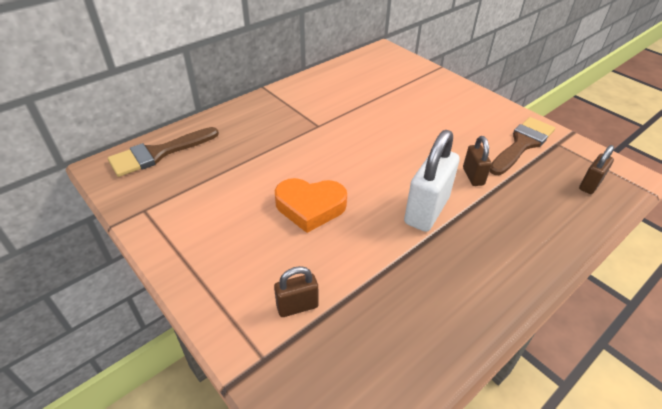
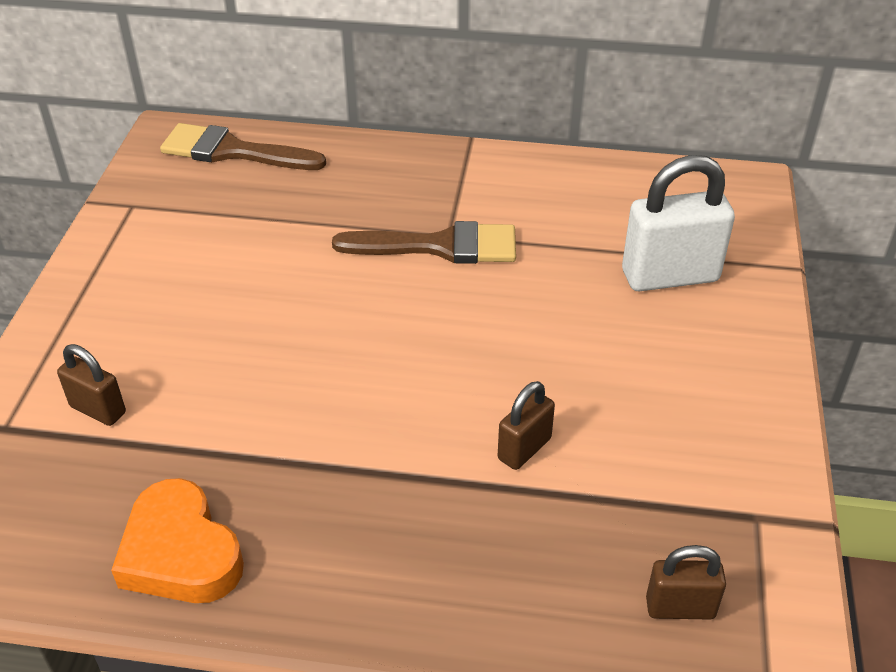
camera: 50 degrees right, 0 degrees up
orange heart [275,178,347,233] -> orange heart moved to [111,478,244,603]
white padlock [404,130,460,232] -> white padlock moved to [622,155,735,291]
brown brush [490,117,555,175] -> brown brush moved to [332,221,516,264]

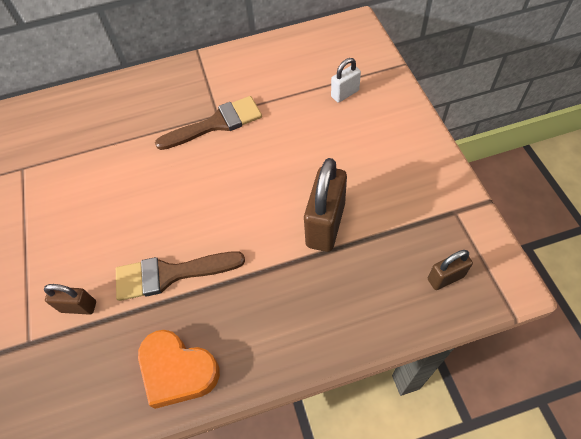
camera: 20 degrees left, 15 degrees up
brown brush [160,123,326,170] -> brown brush moved to [116,251,245,301]
brown padlock [498,381,555,470] -> brown padlock [304,158,347,252], size x1.84
white padlock [622,155,735,291] -> white padlock [331,58,361,103], size x0.54

